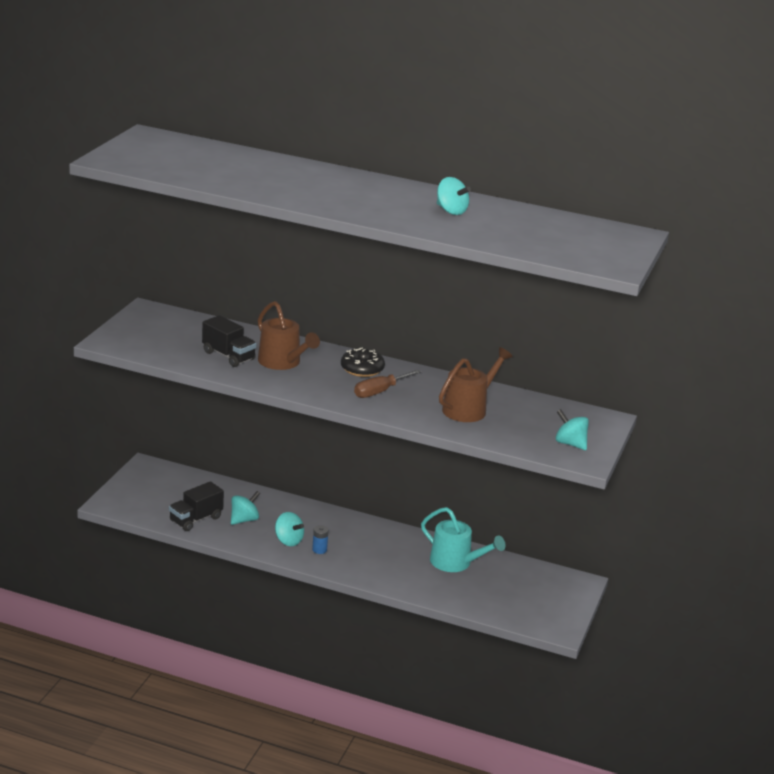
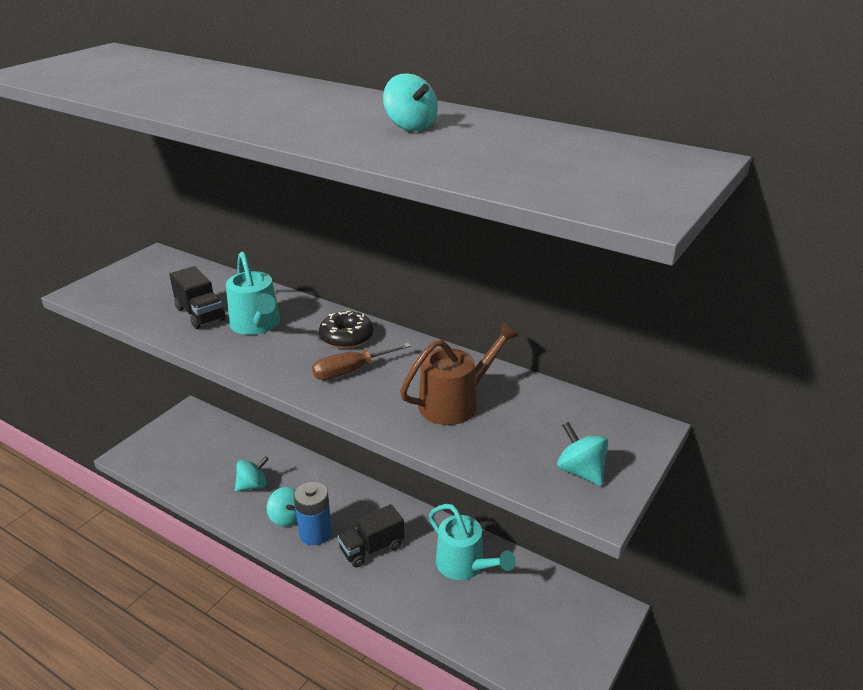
camera: 15 degrees right, 5 degrees up
black truck [169,481,224,531] -> black truck moved to [337,504,404,567]
brown watering can [258,301,320,370] -> turquoise watering can [226,252,280,335]
blue battery [312,525,328,554] -> blue battery [294,482,332,545], size x1.96

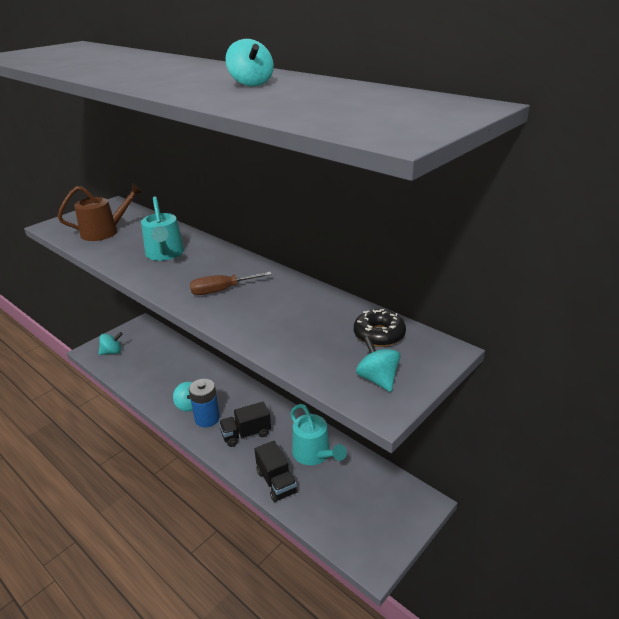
camera: 10 degrees right, 0 degrees up
black truck [169,266,226,329] -> black truck moved to [255,441,298,502]
turquoise spinning top [235,456,269,492] -> turquoise spinning top moved to [99,332,123,355]
black donut [319,311,373,349] -> black donut moved to [354,309,406,347]
brown watering can [400,322,519,425] -> brown watering can moved to [58,183,143,241]

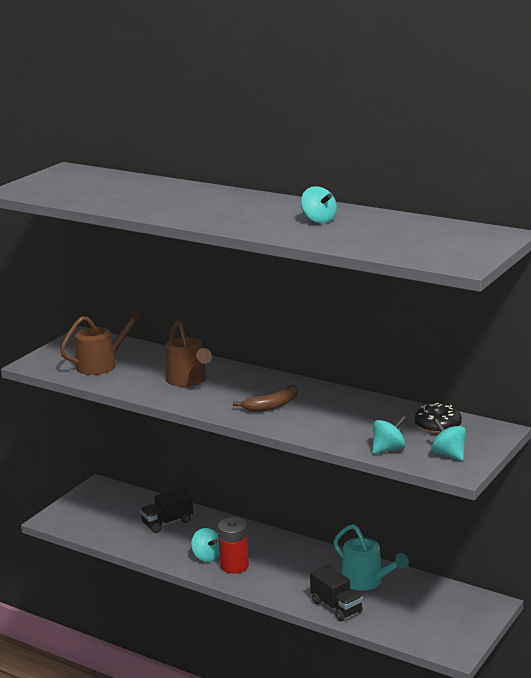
camera: 10 degrees left, 10 degrees down
turquoise spinning top [99,332,123,355] -> turquoise spinning top moved to [372,416,407,454]
turquoise watering can [141,196,184,261] -> brown watering can [166,321,212,387]
blue battery [189,379,220,427] -> red battery [218,517,249,574]
brown screwdriver [190,272,272,295] -> brown banana [233,385,298,412]
black truck [219,402,271,447] -> black truck moved to [140,487,193,533]

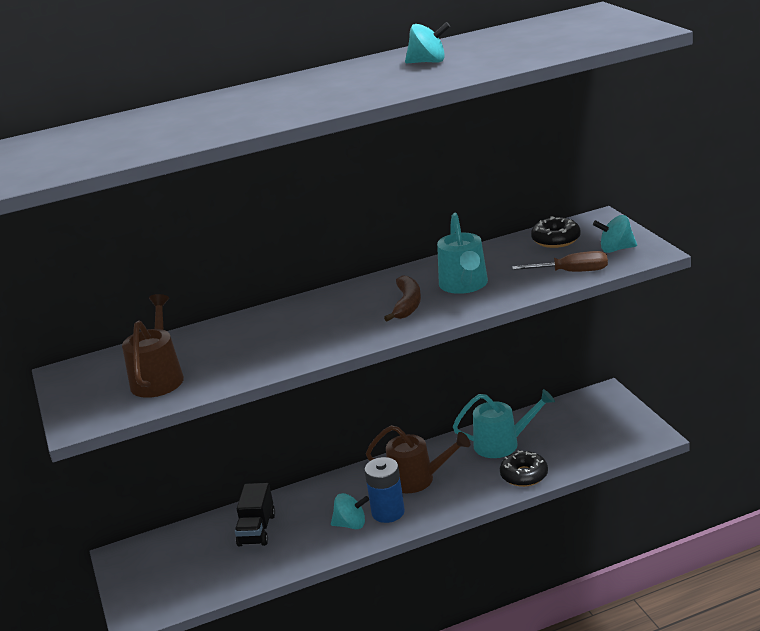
camera: 50 degrees left, 5 degrees up
brown watering can [166,321,212,387] -> brown watering can moved to [366,425,470,493]
red battery [218,517,249,574] -> blue battery [364,457,405,523]
black truck [310,565,363,621] -> black donut [500,450,548,487]
turquoise spinning top [372,416,407,454] -> brown screwdriver [512,251,608,272]
none -> turquoise watering can [437,213,488,294]

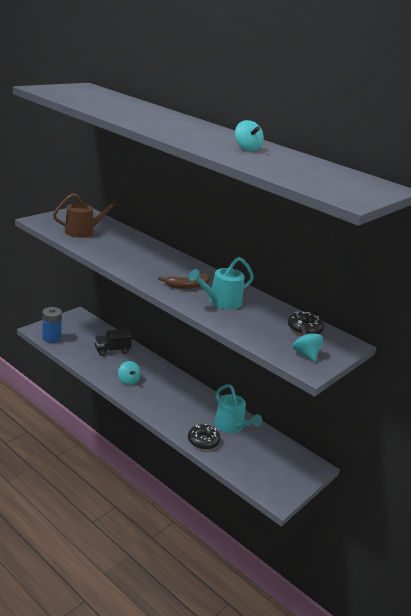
camera: 55 degrees right, 0 degrees up
blue battery [364,457,405,523] -> blue battery moved to [42,307,62,343]
brown watering can [366,425,470,493] -> none
brown screwdriver [512,251,608,272] -> none

